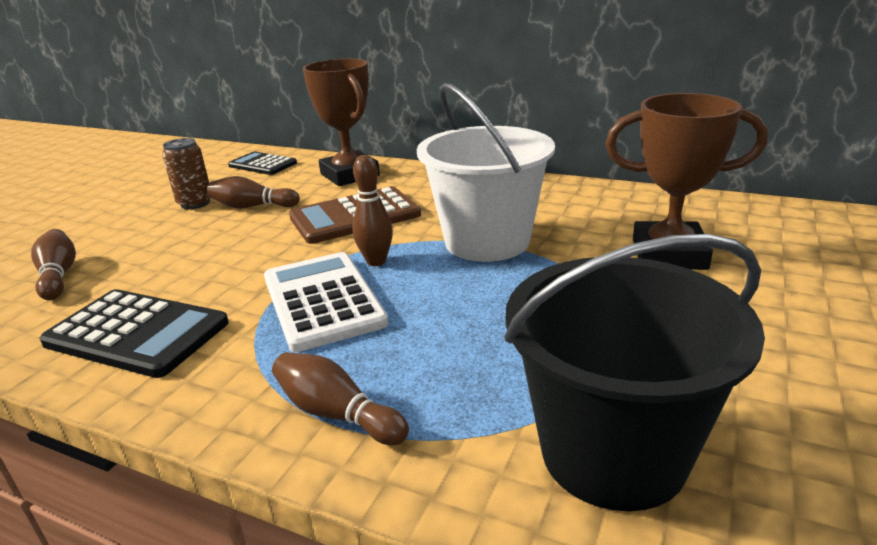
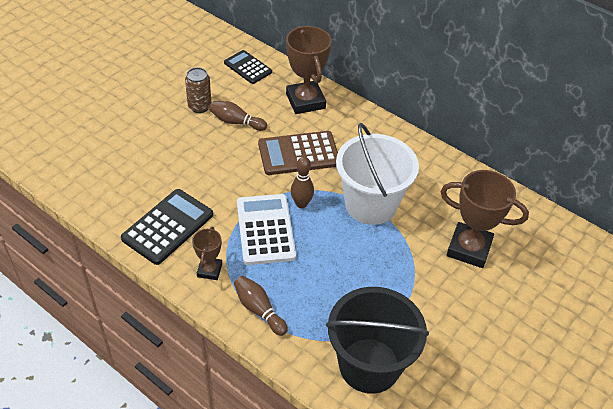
camera: 10 degrees right, 20 degrees up
brown bowling pin [31,229,76,300] -> none
black calculator [40,289,229,378] -> black calculator turned 90 degrees counterclockwise [121,189,213,265]
none -> brown trophy [192,227,222,280]

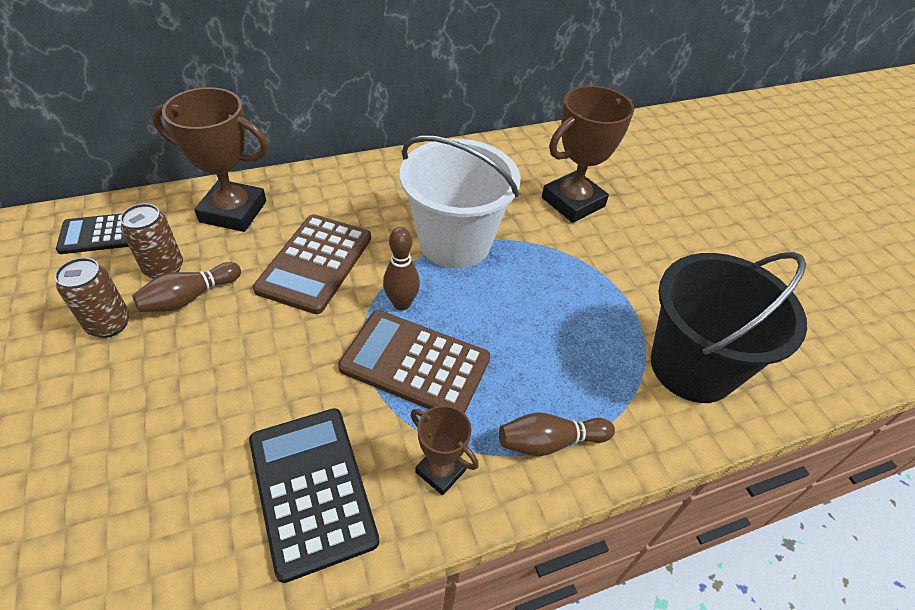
camera: 60 degrees left, 0 degrees up
white calculator [237,194,296,265] -> brown calculator [338,310,490,414]
none -> brown can [120,204,183,279]

